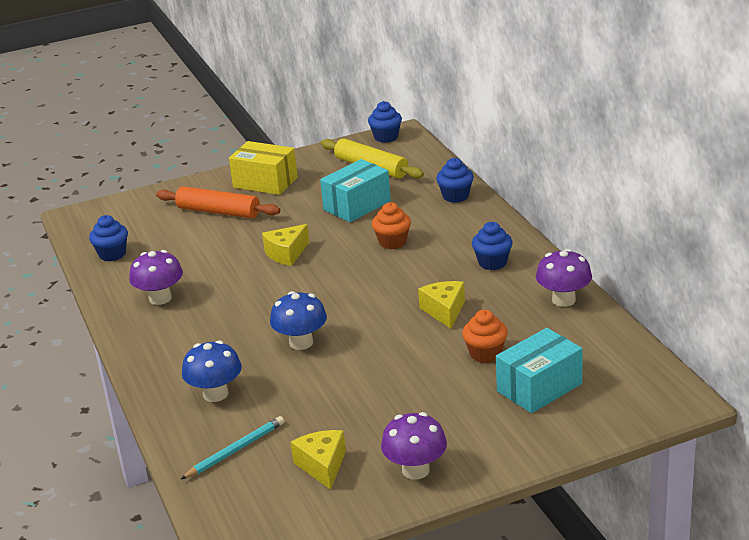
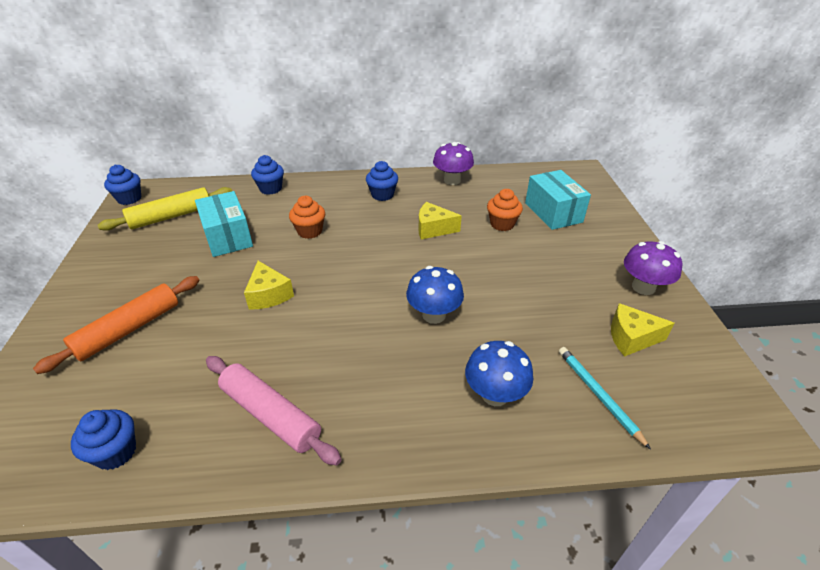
camera: 75 degrees left, 10 degrees up
purple mushroom [129,250,183,305] -> pink rolling pin [206,356,342,466]
yellow box [229,141,298,195] -> none

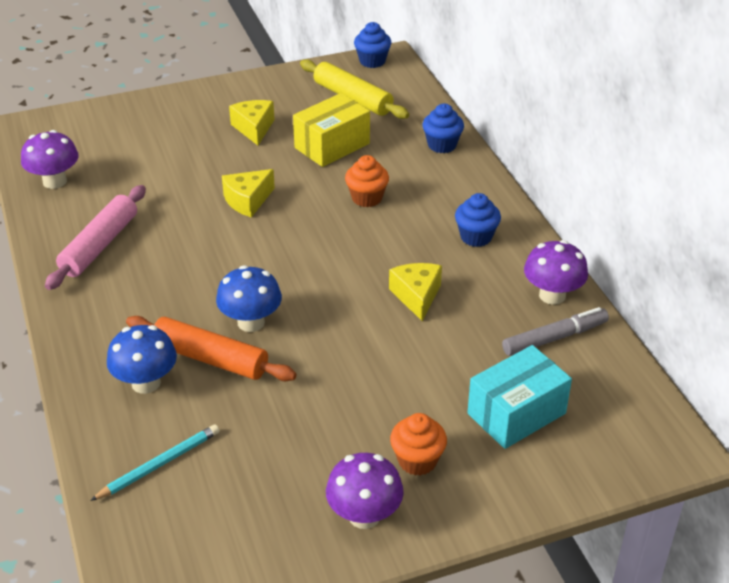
camera: 75 degrees right, 0 degrees up
orange rolling pin [33,276,199,374] -> orange rolling pin moved to [126,316,297,381]
blue cupcake [71,409,136,470] -> purple mushroom [21,130,79,189]
turquoise box [195,191,253,257] -> yellow box [293,93,370,167]
orange cupcake [487,189,523,231] -> orange cupcake moved to [390,413,447,476]
yellow cheese [611,303,675,357] -> yellow cheese moved to [229,100,275,145]
none -> grey marker [502,307,609,356]

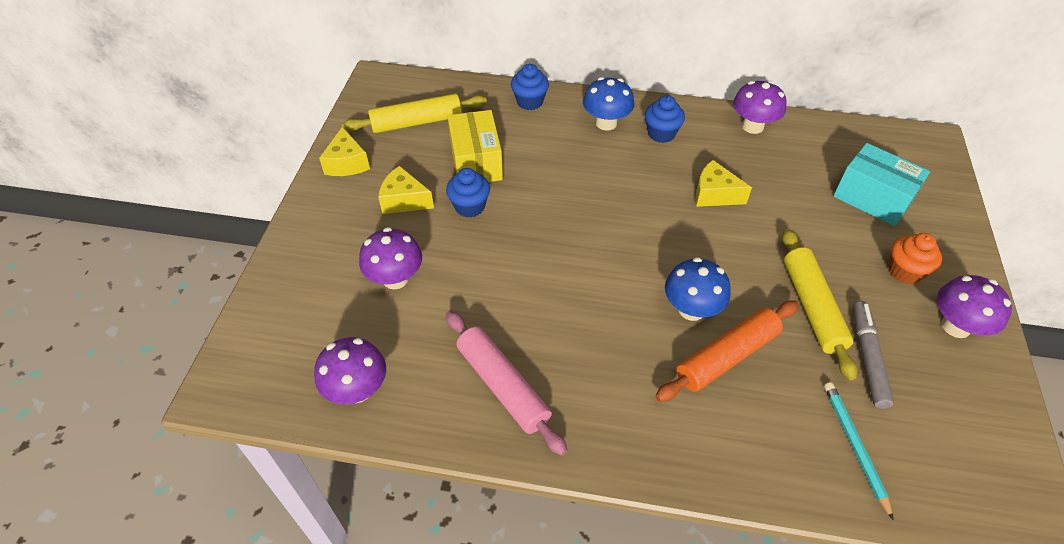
camera: 60 degrees left, 10 degrees up
blue mushroom [107,325,177,394] -> blue mushroom moved to [583,77,634,131]
yellow cheese [222,169,275,218] -> yellow cheese moved to [319,127,370,176]
orange cupcake [345,155,389,207] -> none
blue cupcake [354,22,391,68] -> blue cupcake moved to [446,168,490,218]
turquoise box [467,345,572,449] -> turquoise box turned 45 degrees counterclockwise [833,143,930,226]
grey marker [502,307,609,356] -> grey marker moved to [853,301,894,409]
none -> purple mushroom [359,227,422,289]
none -> yellow rolling pin [782,229,857,380]

